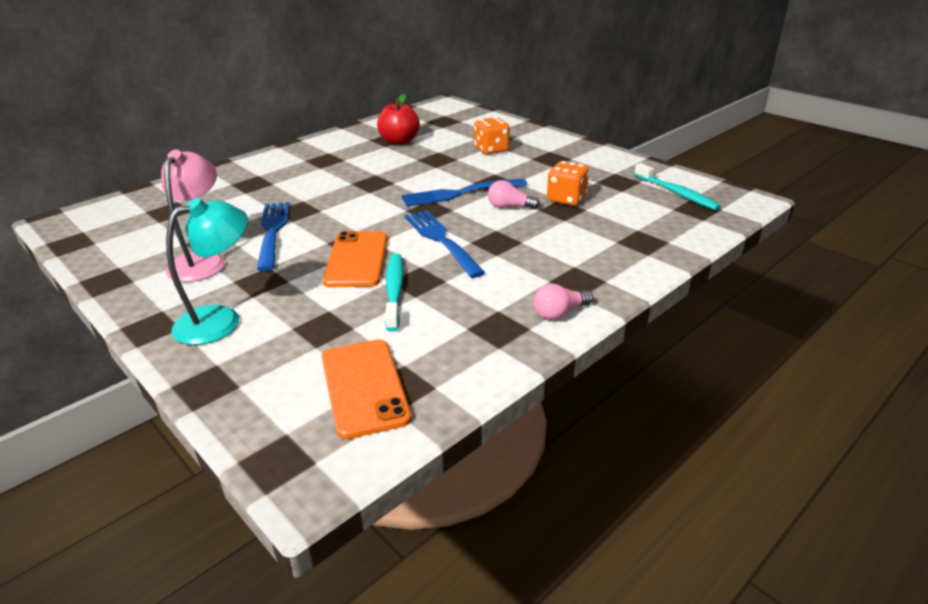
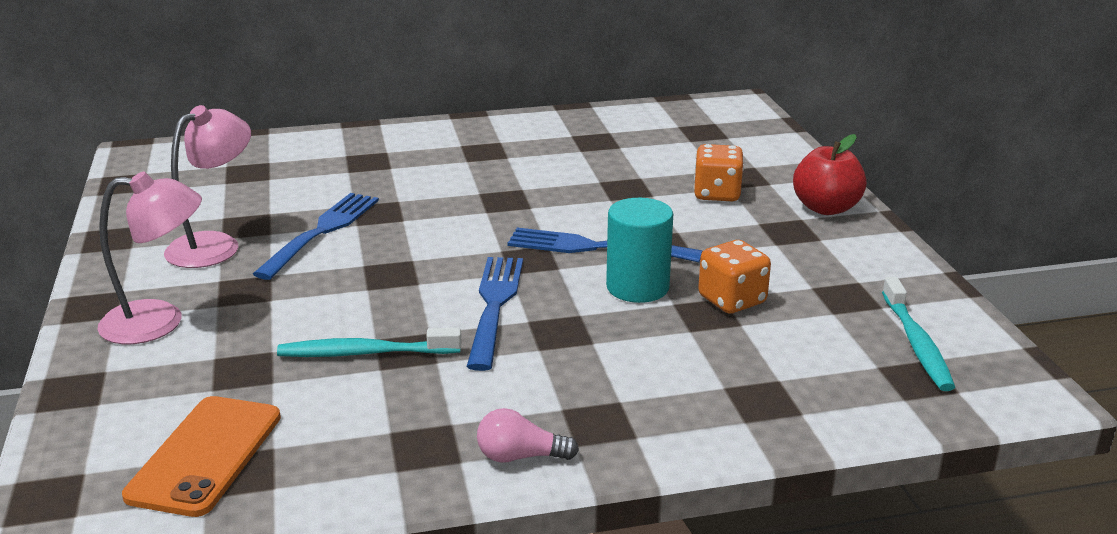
camera: 30 degrees right, 5 degrees down
turquoise lamp [166,198,248,345] -> pink lamp [97,172,202,344]
orange phone [323,231,387,287] -> none
red apple [377,94,420,145] -> red apple moved to [793,134,867,215]
turquoise toothbrush [385,253,404,332] -> turquoise toothbrush turned 120 degrees counterclockwise [277,328,461,357]
pink light bulb [488,180,540,209] -> turquoise cylinder [606,198,673,303]

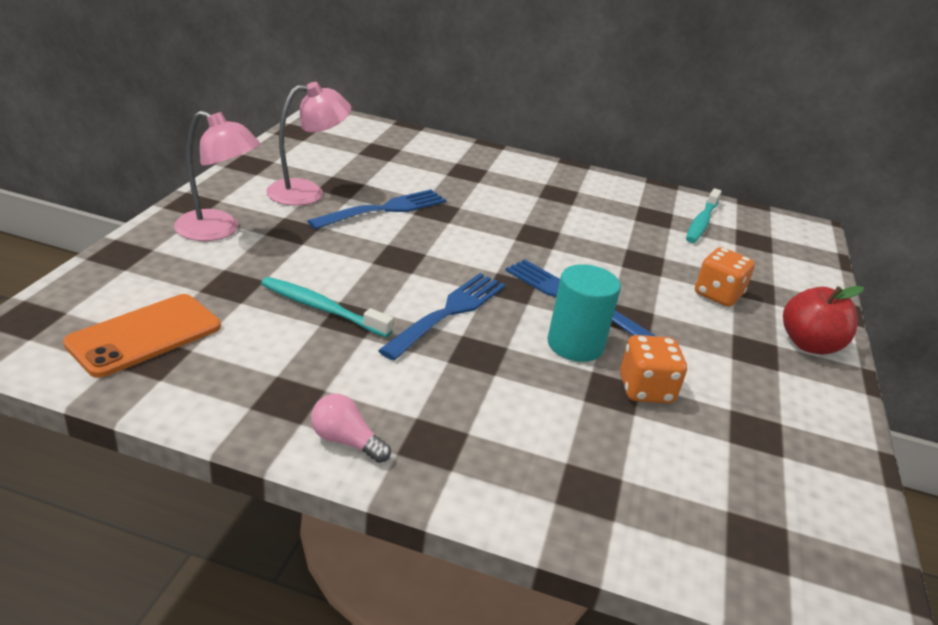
camera: 25 degrees right, 5 degrees up
turquoise toothbrush [882,277,955,391] -> turquoise toothbrush moved to [686,188,722,243]

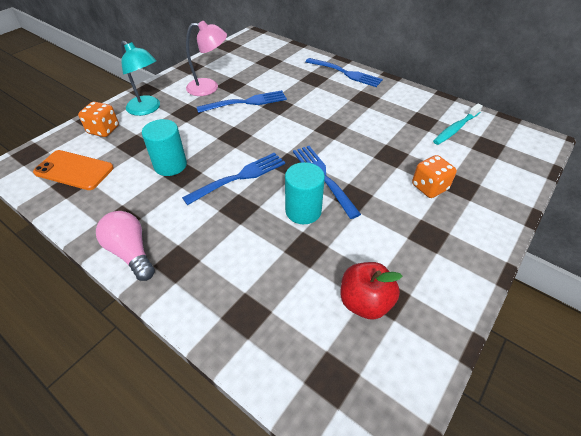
camera: 25 degrees right, 15 degrees up
orange phone [63,294,221,378] -> orange phone turned 45 degrees clockwise [33,150,114,190]
pink lamp [174,110,260,241] -> turquoise lamp [121,41,160,116]
turquoise toothbrush [261,277,394,337] -> turquoise cylinder [142,119,187,176]
pink light bulb [311,394,391,463] -> pink light bulb [96,211,155,281], size x1.56
orange dice [620,335,687,403] -> orange dice moved to [78,102,119,137]
red apple [783,286,864,355] -> red apple moved to [340,262,402,320]
none -> blue fork [305,58,383,87]

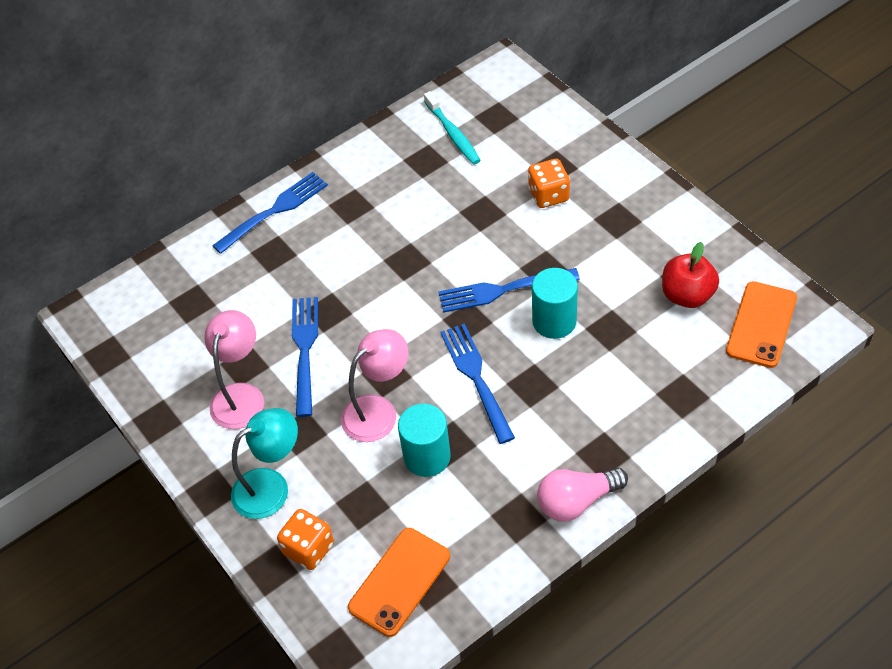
camera: 70 degrees left, 5 degrees up
none -> pink lamp [341,329,408,442]
none -> orange phone [726,281,797,368]

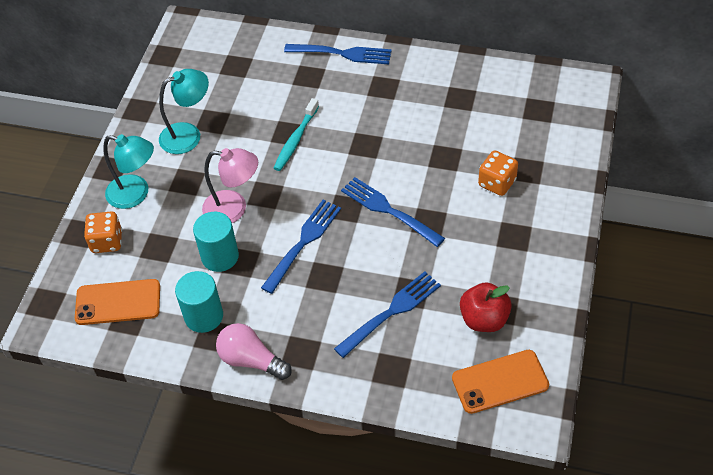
camera: 50 degrees right, 0 degrees up
pink lamp [204,310,264,429] -> turquoise lamp [159,69,209,154]
blue fork [292,297,318,417] -> blue fork moved to [334,271,441,358]
turquoise toothbrush [424,91,481,165] -> turquoise toothbrush moved to [274,98,319,171]
turquoise cylinder [532,268,578,339] -> turquoise cylinder moved to [175,271,223,333]

